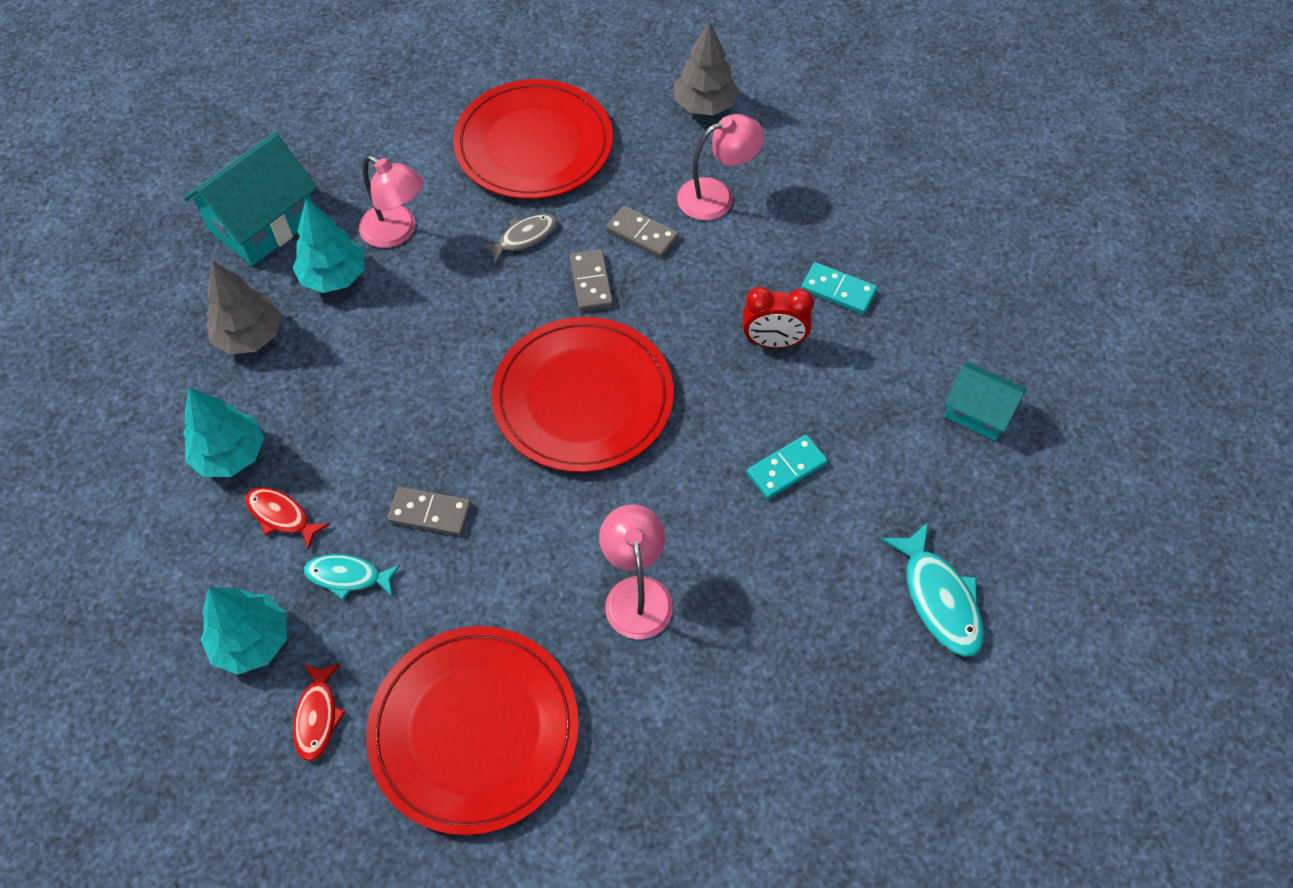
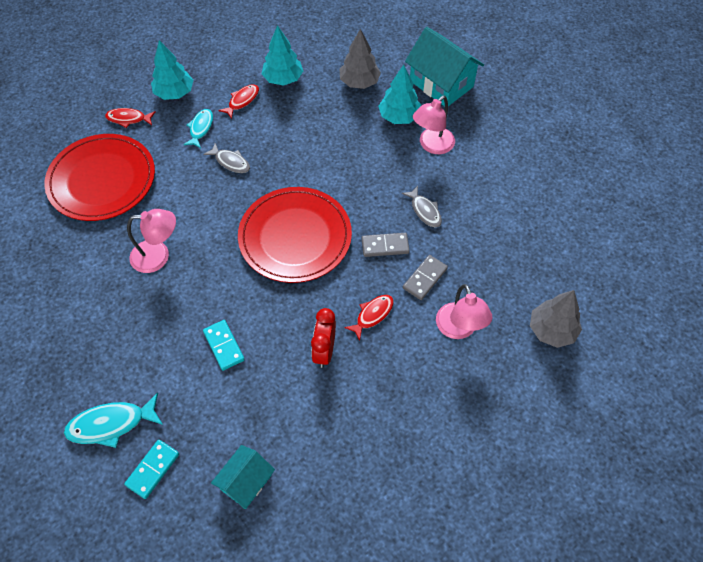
camera: 95 degrees right, 0 degrees up
grey domino [387,487,471,536] -> grey fish [203,143,250,173]
red plate [453,79,613,199] -> none
turquoise domino [801,262,877,314] -> turquoise domino moved to [124,440,179,499]
none -> red fish [344,295,394,341]

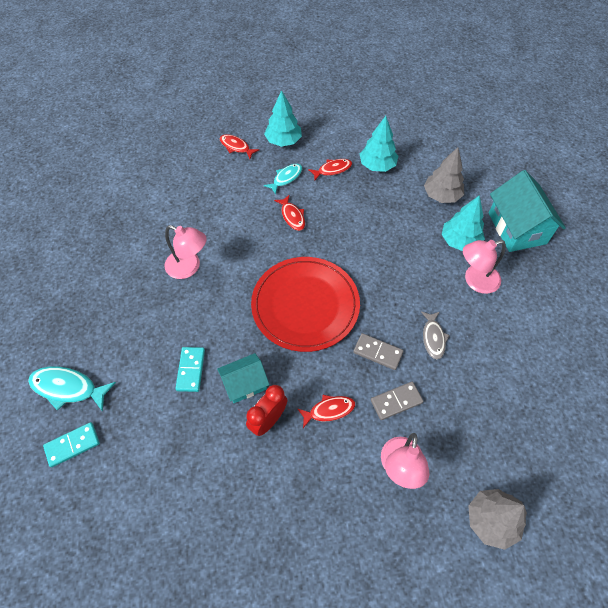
camera: 30 degrees right, 0 degrees up
red plate [44,134,155,221] -> none
grey fish [203,143,250,173] -> red fish [274,195,305,231]
turquoise house [211,445,275,509] -> turquoise house moved to [217,353,270,403]

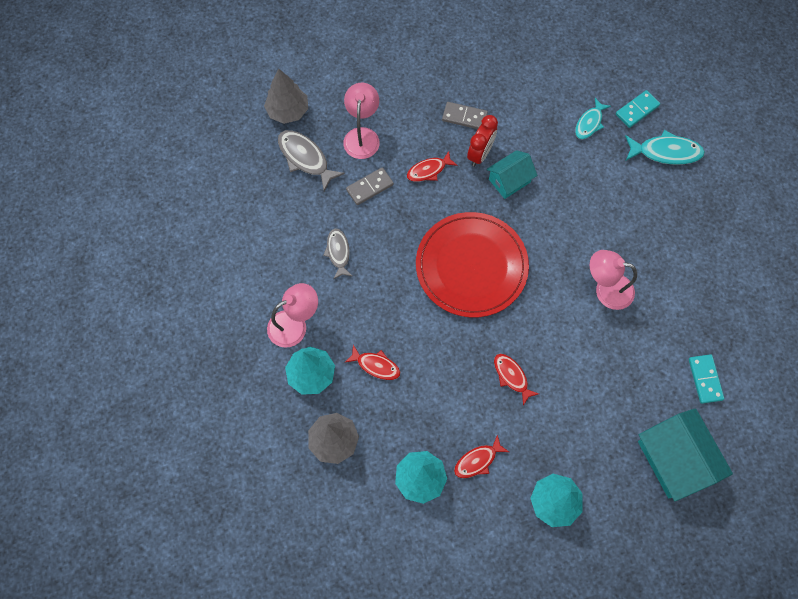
camera: 170 degrees right, 10 degrees up
turquoise domino [175,347,205,392] -> turquoise domino moved to [689,354,724,404]
red fish [220,134,259,159] -> red fish moved to [344,345,400,380]
turquoise fish [264,164,302,195] -> turquoise fish moved to [575,98,611,139]
grey domino [353,333,403,370] -> grey domino moved to [442,102,488,129]
turquoise house [488,170,566,252] -> turquoise house moved to [638,408,733,501]
none -> grey fish [278,130,345,191]

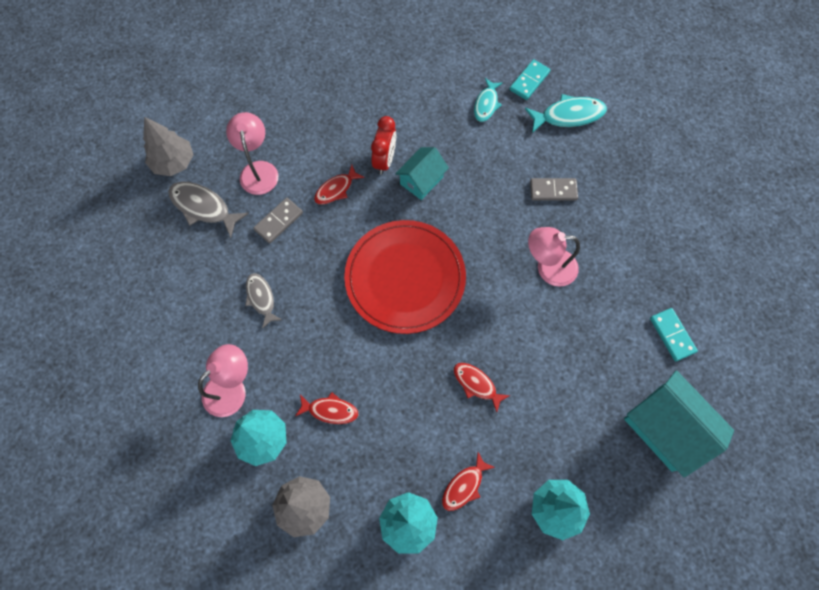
camera: 15 degrees left, 0 degrees up
grey domino [442,102,488,129] -> grey domino moved to [530,178,578,201]

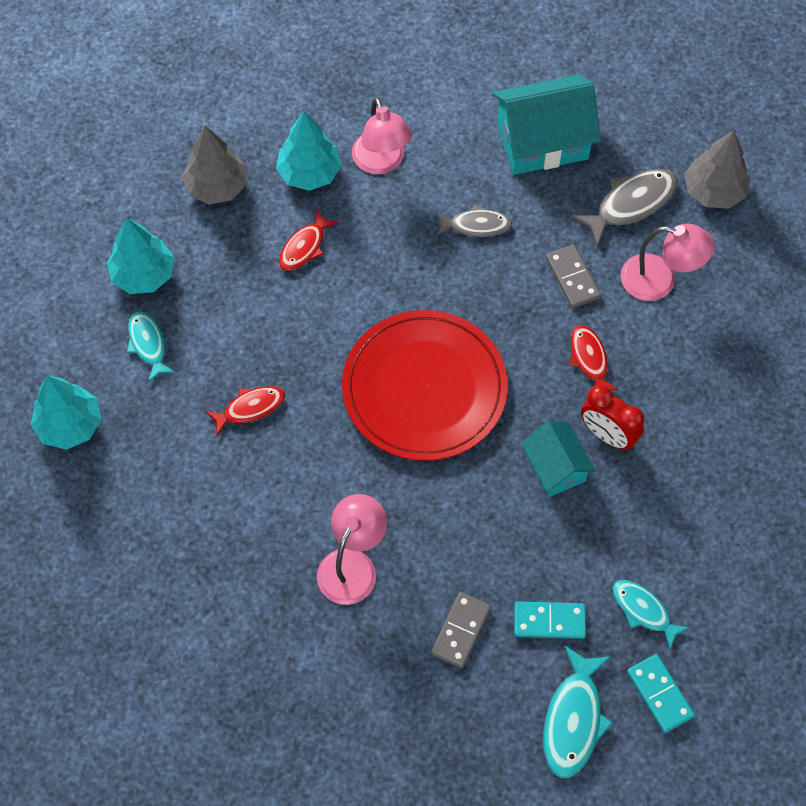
camera: 115 degrees right, 5 degrees down
red fish [442,452,495,511] -> turquoise fish [127,311,175,382]
turquoise house [624,370,734,477] -> turquoise house moved to [492,75,601,175]
turquoise domino [650,308,698,361] -> turquoise domino moved to [514,601,586,639]

